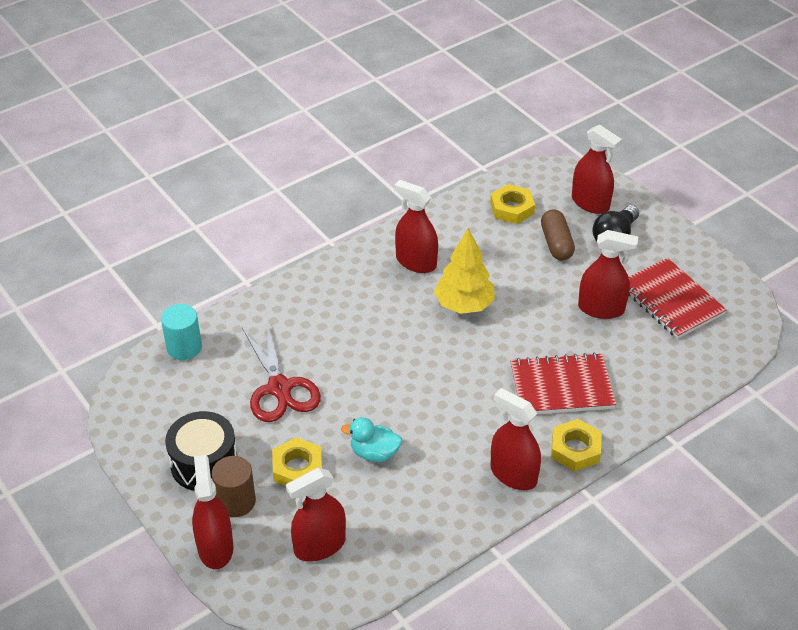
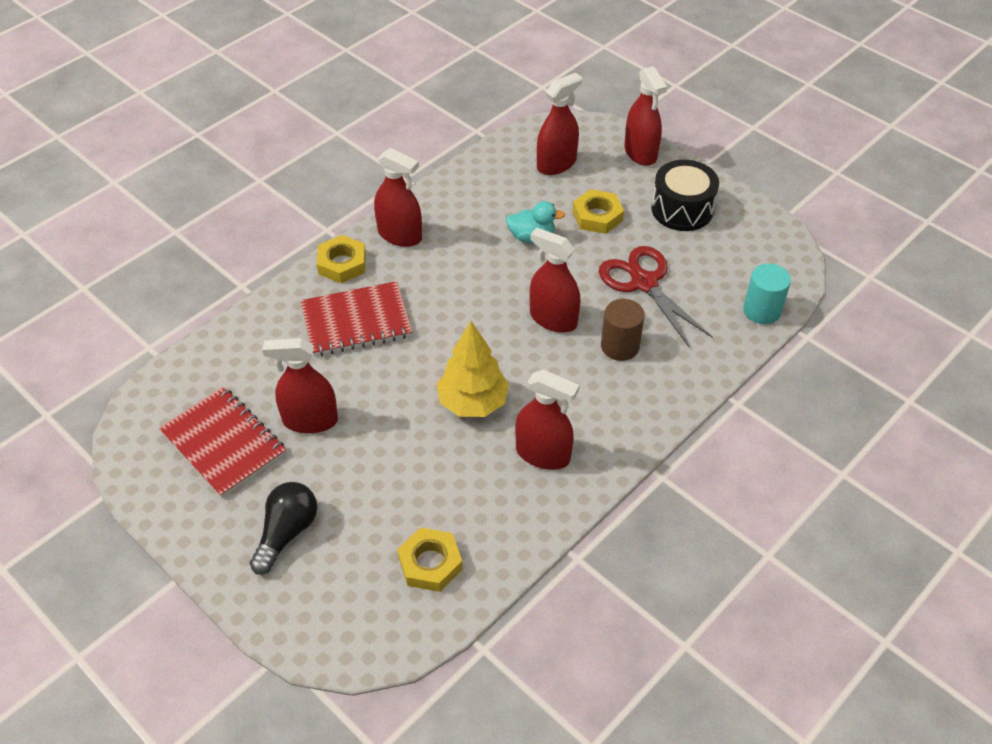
camera: 170 degrees right, 5 degrees up
brown cylinder [212,456,256,517] -> brown cylinder moved to [601,299,645,361]
brown capsule [541,209,575,260] -> none
red spray bottle [572,125,622,214] -> red spray bottle moved to [530,228,580,333]

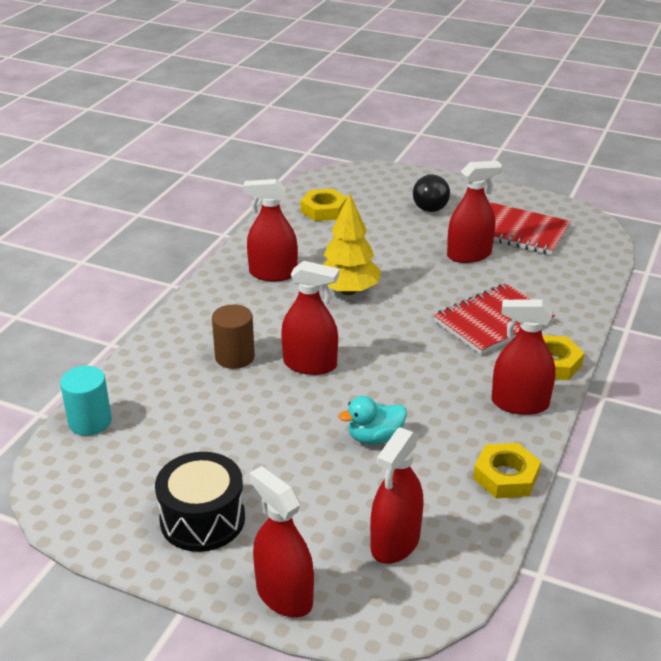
camera: 160 degrees right, 15 degrees down
yellow nut [573,189,624,234] -> yellow nut moved to [473,443,541,498]
red scissors [599,246,713,348] -> none

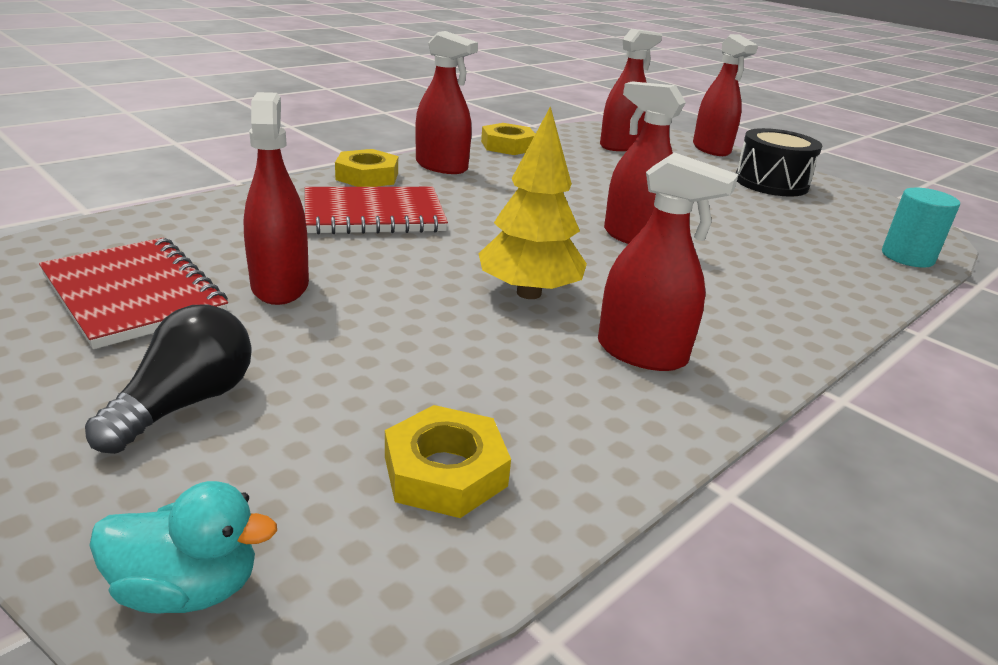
camera: 160 degrees left, 5 degrees down
brown cylinder [212,305,255,369] -> none
turquoise duck [339,396,407,445] -> turquoise duck moved to [89,481,277,613]
red spray bottle [447,161,502,263] -> red spray bottle turned 75 degrees clockwise [244,92,309,305]

